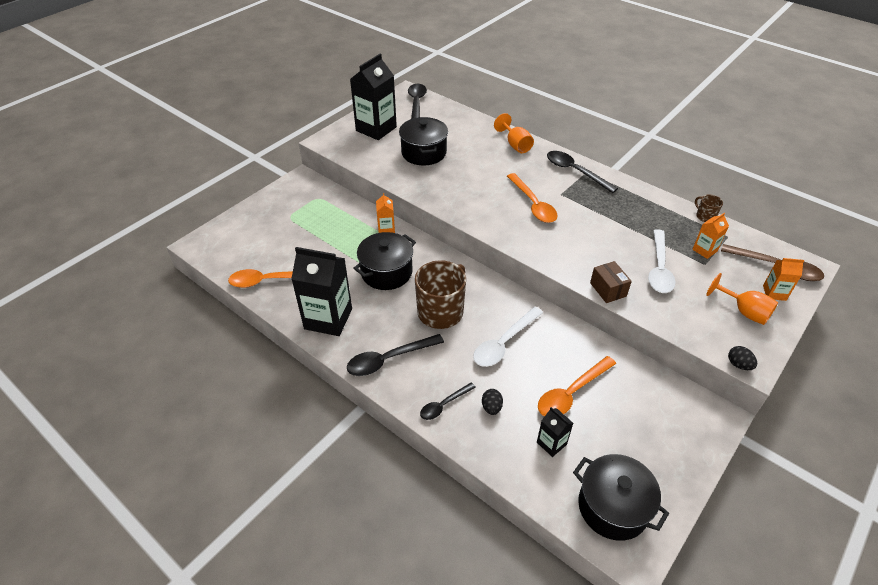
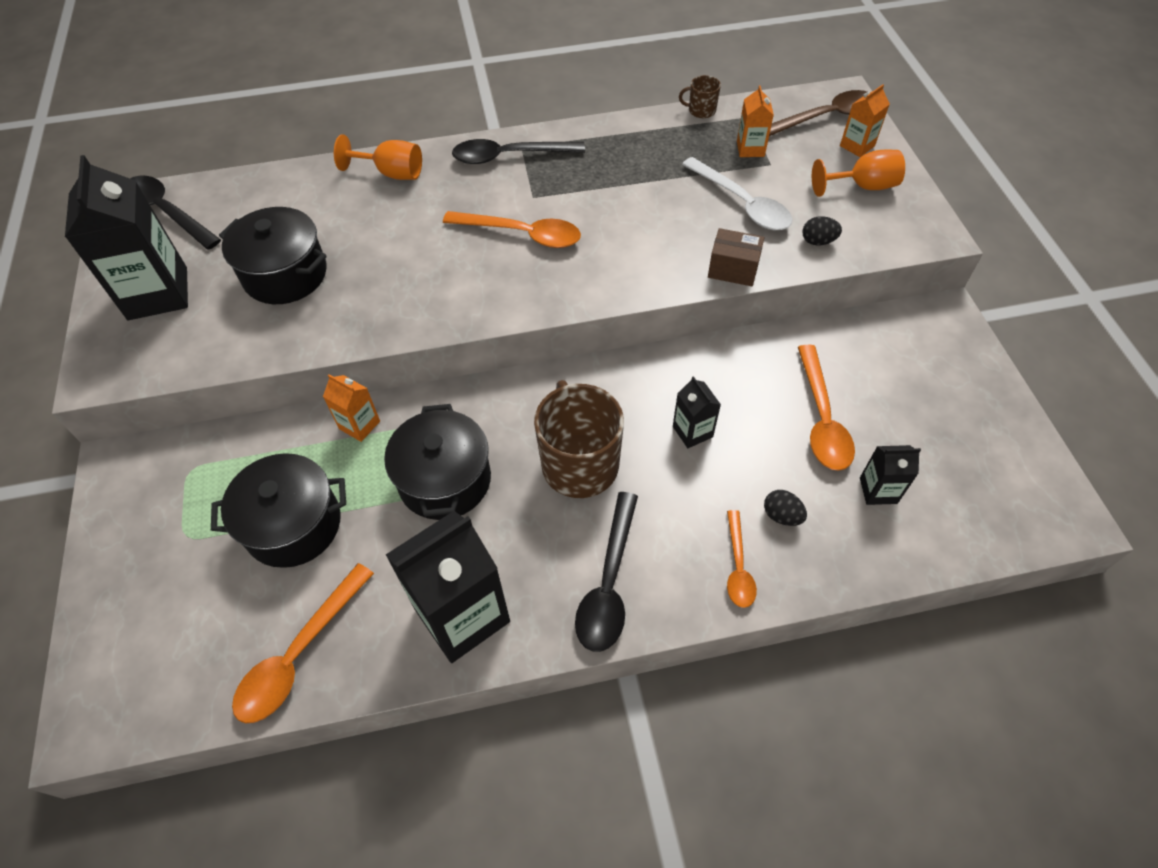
camera: 50 degrees left, 10 degrees up
black spoon [420,382,476,420] -> orange spoon [727,510,757,608]
white spoon [473,307,543,367] -> black carton [673,376,721,448]
black pot [573,454,669,541] -> black pot moved to [211,453,346,568]
black egg [728,346,757,370] -> black egg moved to [803,216,842,246]

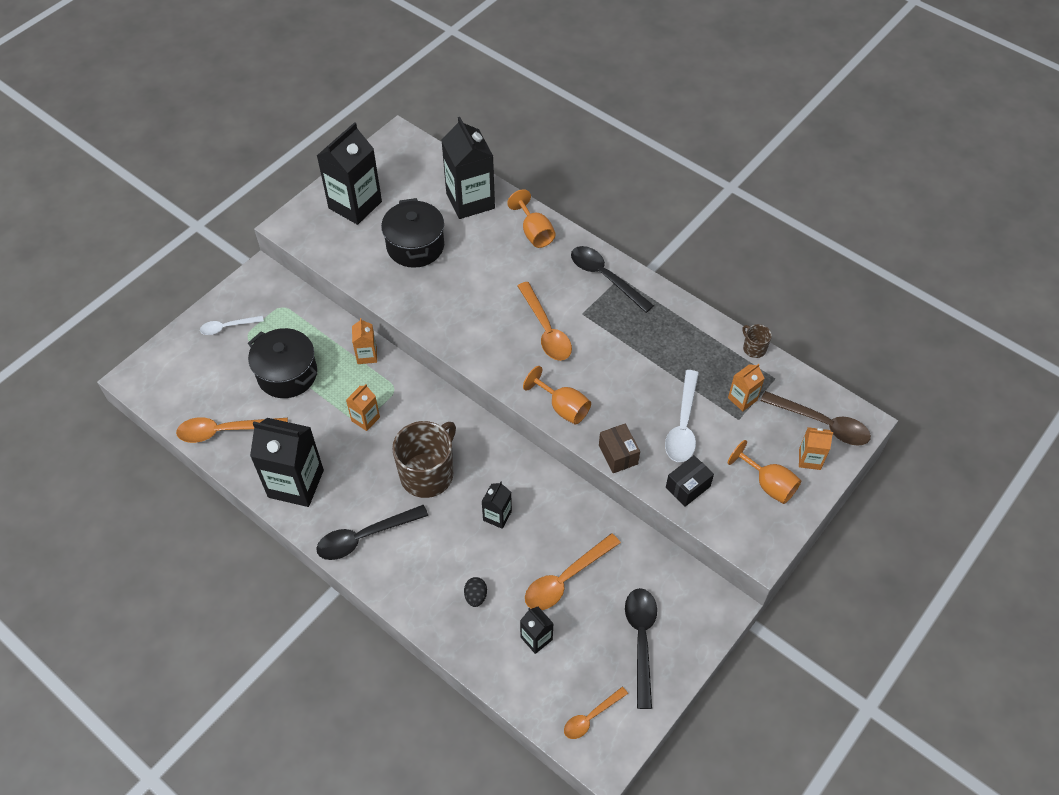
camera: 50 degrees right, 0 degrees up
black spoon [130,176,221,250] -> black spoon moved to [625,588,657,709]
black pot [384,404,491,520] -> orange carton [346,384,380,431]
orange spoon [727,510,757,608] -> orange spoon moved to [564,687,628,739]
black egg [803,216,842,246] -> black box [666,455,714,507]
none -> white spoon [200,316,264,335]
none -> black carton [441,117,495,219]
none -> orange goblet [523,366,591,425]

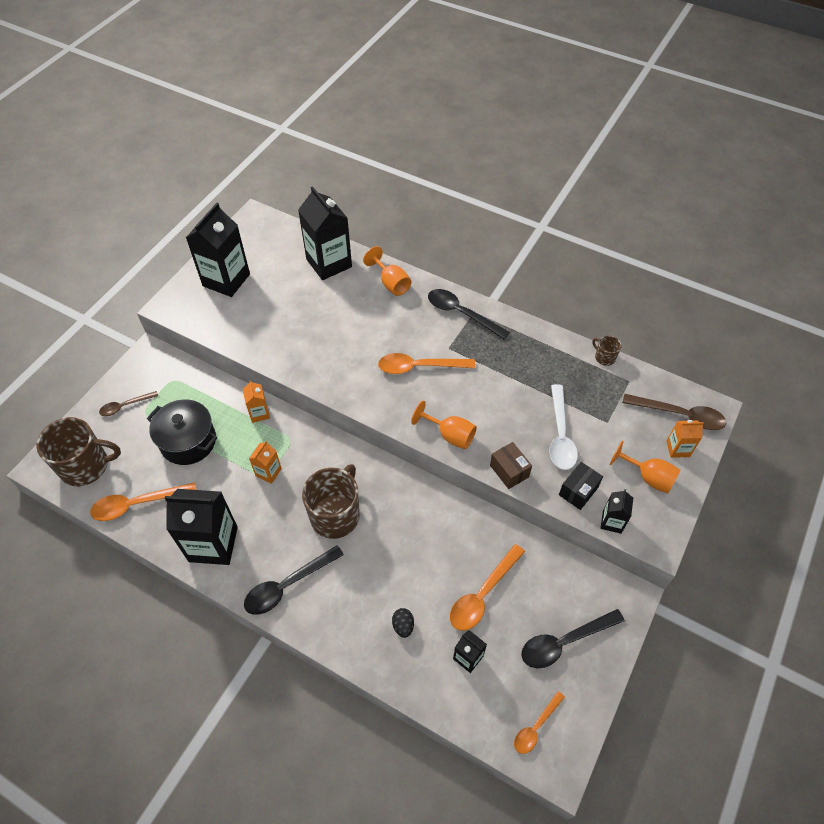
camera: 10 degrees left, 0 degrees up
white spoon [200,316,264,335] -> brown spoon [99,391,158,416]
black pot [381,198,444,268] -> none
black carton [482,481,512,529] -> black carton moved to [601,489,633,534]
orange spoon [518,282,572,361] -> orange spoon turned 120 degrees clockwise [378,353,475,374]
black spoon [625,588,657,709] -> black spoon turned 105 degrees counterclockwise [521,609,625,668]
orange carton [728,364,764,411] -> none
none -> brown mug [36,417,121,486]

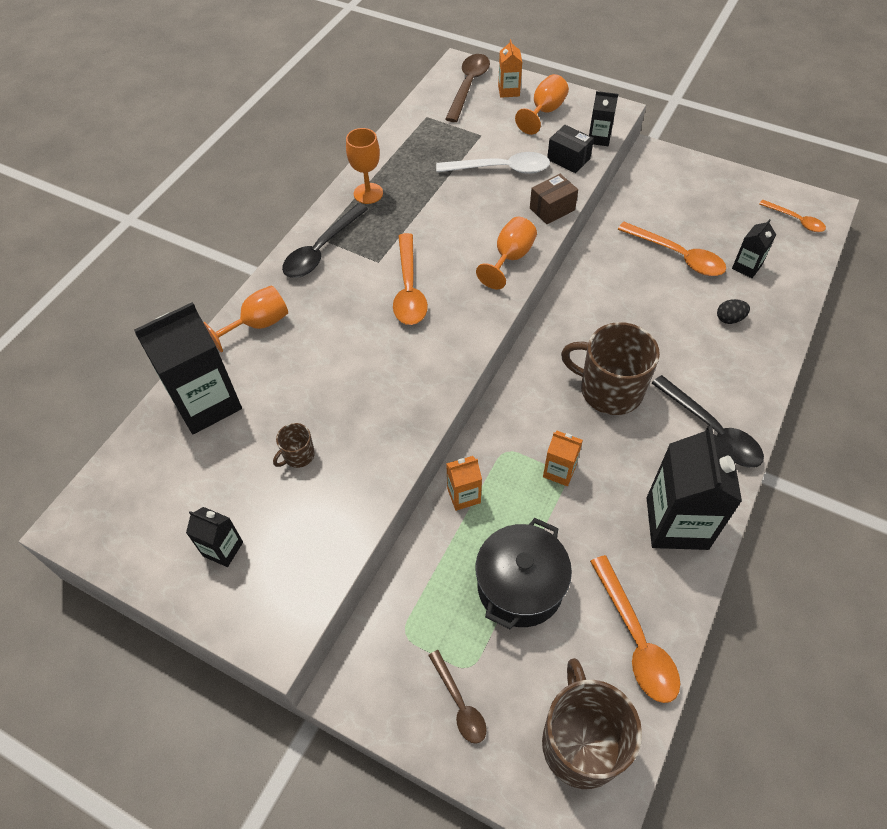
camera: 90 degrees left, 0 degrees up
black carton [186,203,250,297] -> black carton [186,507,243,567], size x0.49
black spoon [521,609,625,668] -> none
brown mug [592,336,622,366] -> brown mug moved to [273,423,315,468]
none -> orange goblet [346,128,383,204]

